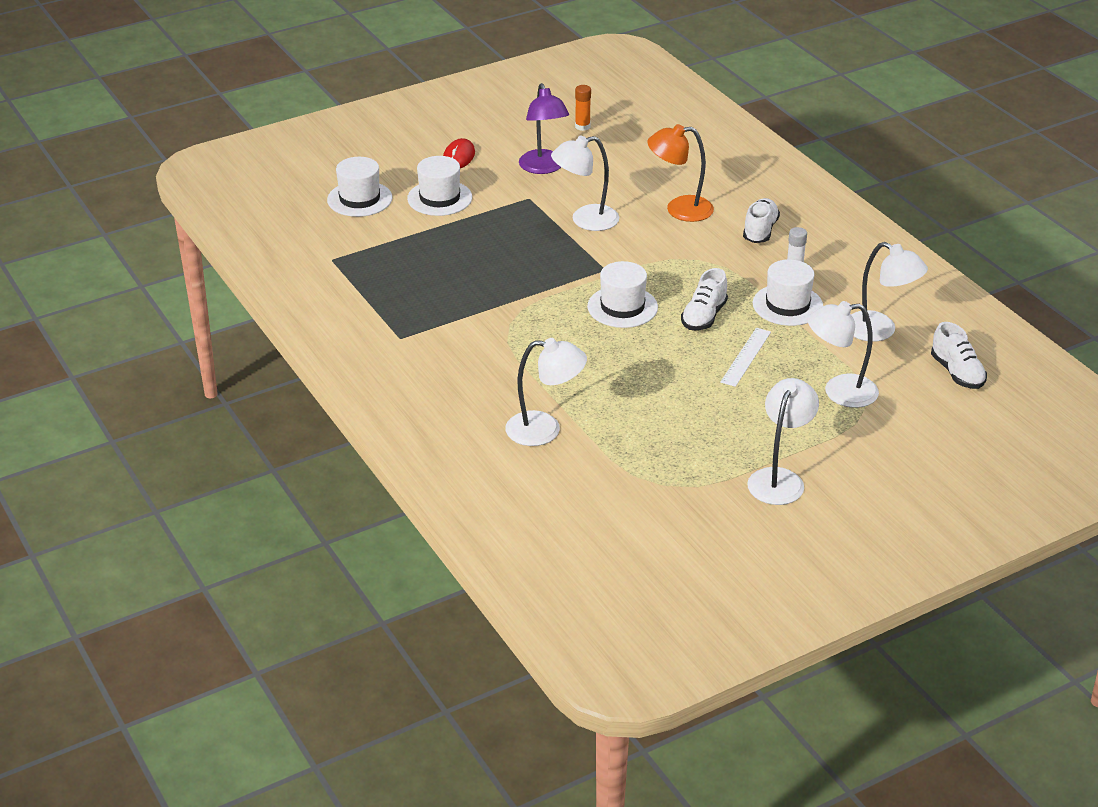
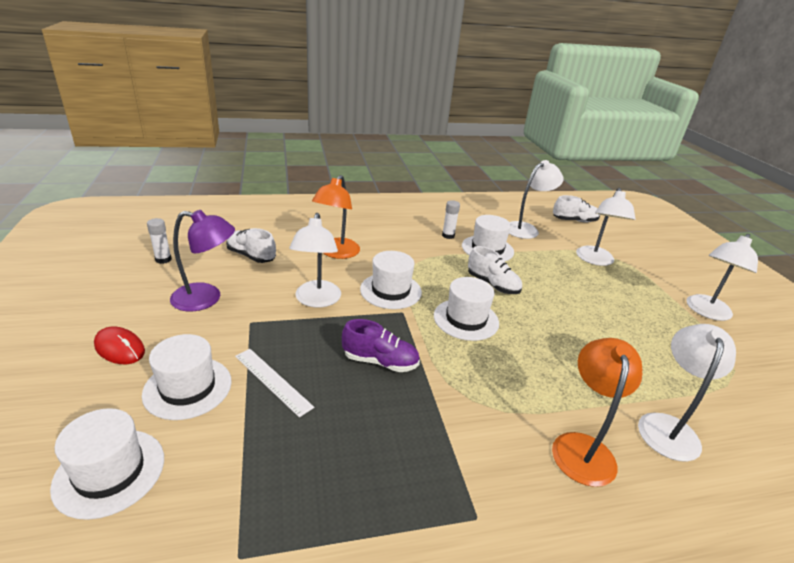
camera: 75 degrees left, 5 degrees down
orange glue stick [575,85,591,131] -> white glue stick [147,218,172,264]
white ruler [720,328,771,387] -> white ruler moved to [235,349,314,417]
white shoe [743,198,780,243] -> white shoe moved to [226,228,276,263]
white lamp [747,378,819,505] -> white lamp turned 90 degrees counterclockwise [686,234,758,321]
none -> purple shoe [342,319,420,372]
none -> white hat [360,251,422,309]
none -> orange lamp [552,338,642,487]

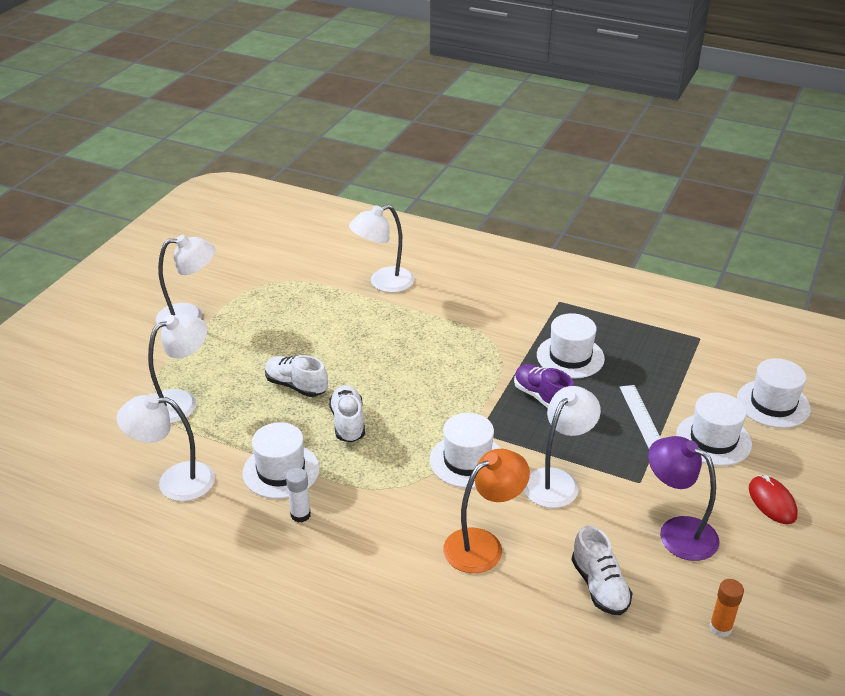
camera: 140 degrees left, 5 degrees up
white glue stick [147,218,172,264] -> orange glue stick [710,579,744,637]
white hat [434,277,499,341] -> white hat moved to [537,313,605,379]
orange lamp [552,338,642,487] -> none
white shoe [553,195,600,223] -> white shoe moved to [265,355,328,397]

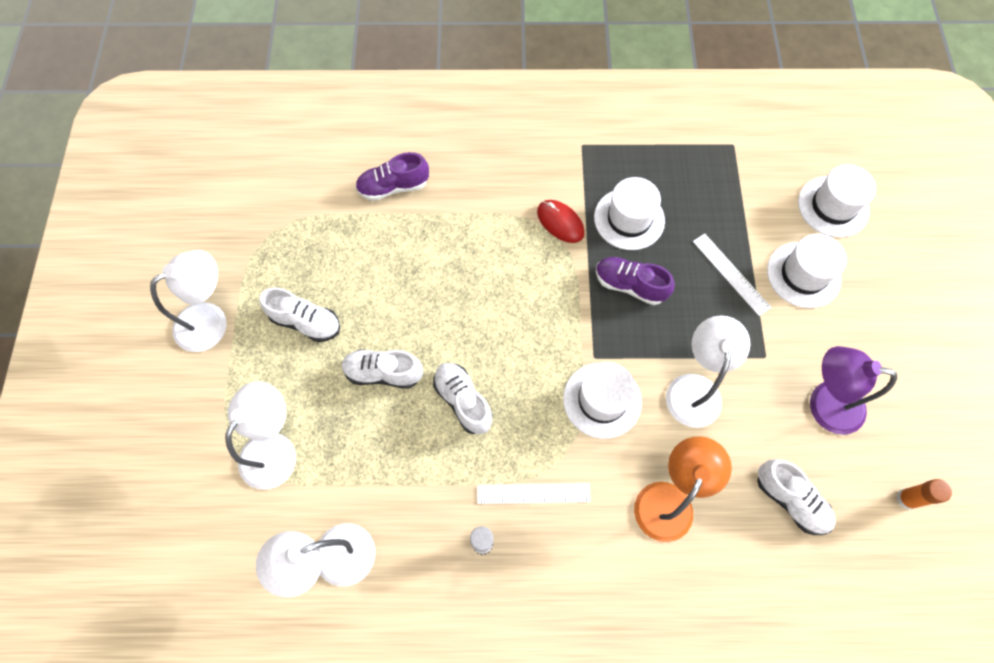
camera: 25 degrees left, 30 degrees up
white hat [242,422,320,499] -> none
white lamp [349,204,414,293] -> purple shoe [355,152,429,201]
red mouse [749,475,798,524] -> red mouse moved to [537,200,585,243]
none -> white shoe [260,288,340,342]
none -> white ruler [477,483,590,504]

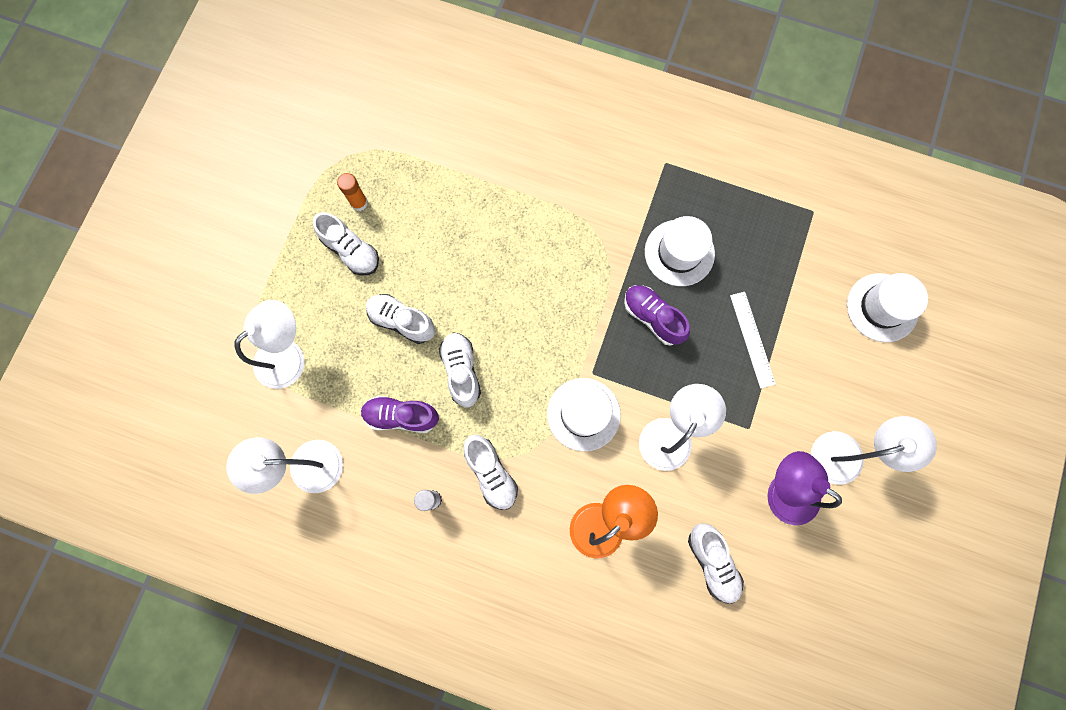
camera: 20 degrees right, 10 degrees up
white lamp [150,250,227,352] -> white lamp moved to [811,416,937,485]
purple shoe [355,152,429,201] -> purple shoe moved to [361,396,439,433]
white ruler [477,483,590,504] -> white shoe [463,435,518,510]
red mouse [537,200,585,243] -> none
white hat [767,234,847,308] -> none
orange glue stick [896,479,952,510] -> orange glue stick moved to [337,173,368,211]

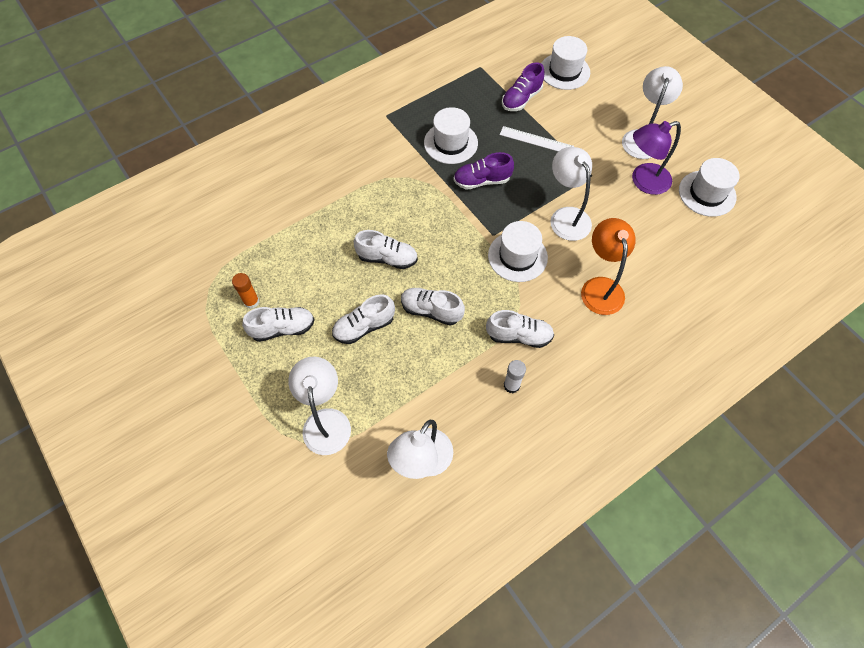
camera: 55 degrees left, 15 degrees down
purple shoe [361,396,439,433] -> purple shoe moved to [502,62,544,111]
white shoe [688,523,744,604] -> white shoe moved to [354,230,418,269]
none -> white hat [679,158,740,217]

